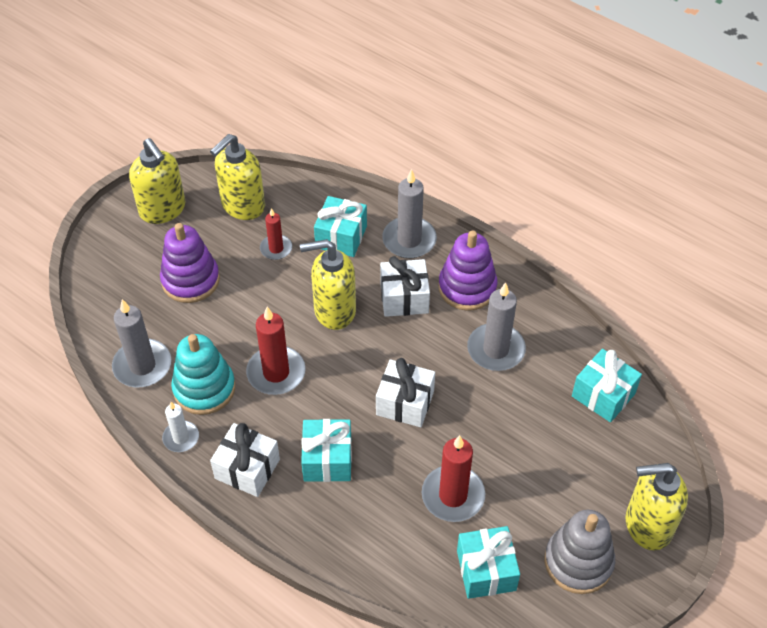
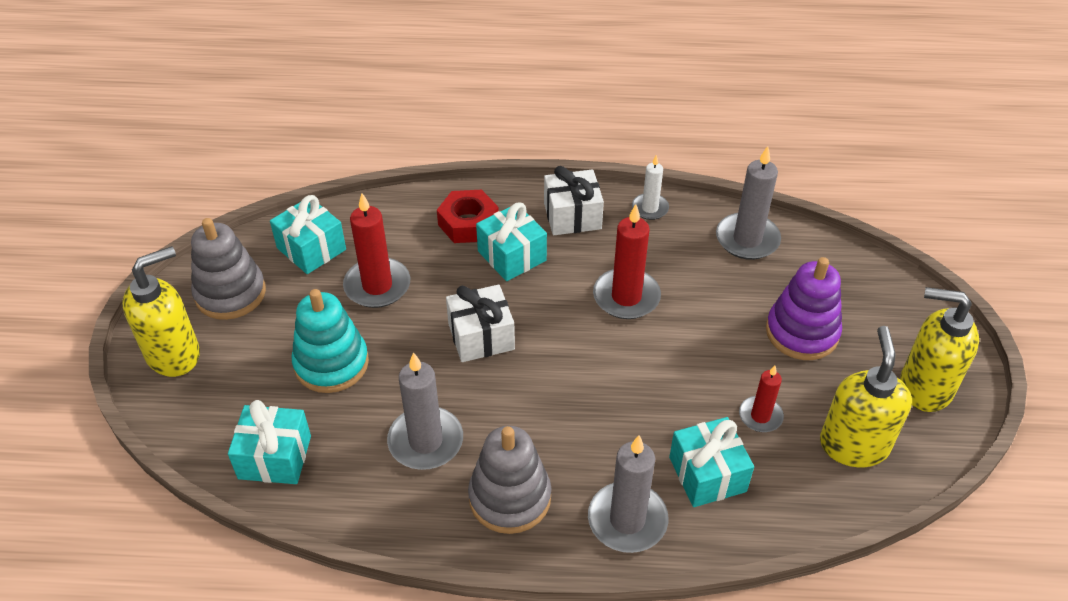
camera: 145 degrees right, 5 degrees down
turquoise stacking toy [171,334,235,415] -> turquoise stacking toy moved to [292,289,369,393]
yellow soap dispenser [300,239,356,330] -> none
white gift [380,256,430,317] -> none
purple stacking toy [438,230,498,311] -> grey stacking toy [468,426,551,534]
none -> red nut [437,190,499,243]

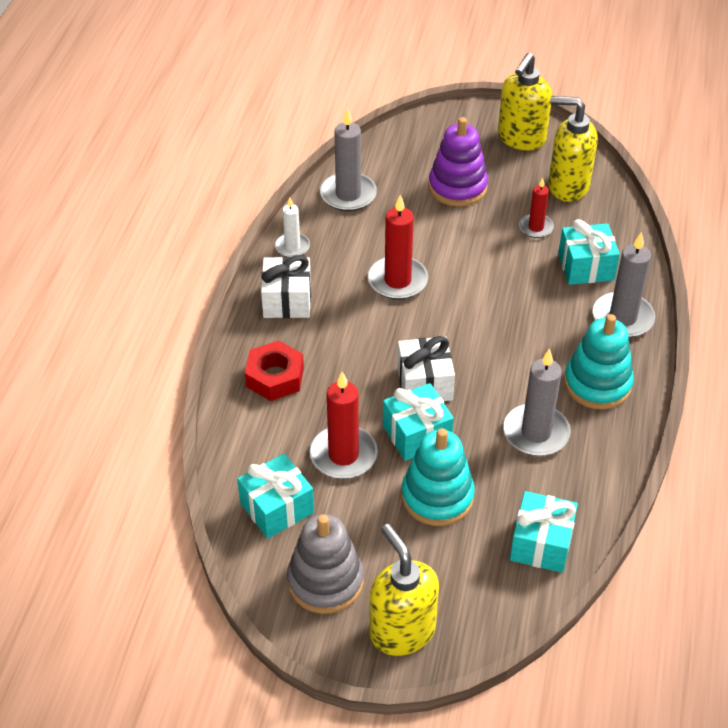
camera: 80 degrees left, 0 degrees up
grey stacking toy [468,426,551,534] -> turquoise stacking toy [564,314,634,409]
turquoise gift [476,203,547,281] -> turquoise gift moved to [383,383,454,461]

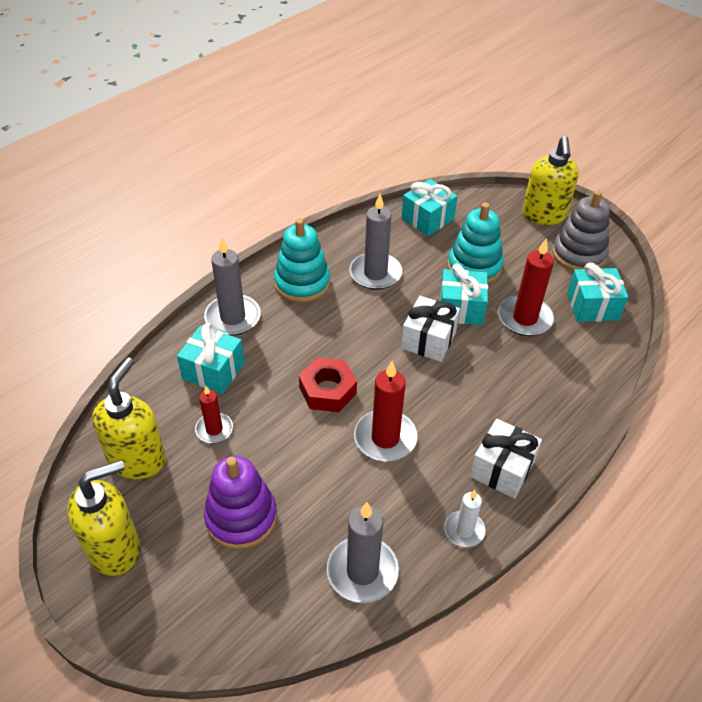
camera: 150 degrees left, 0 degrees up
red nut [245,340,304,401] -> red nut moved to [299,358,357,412]
yellow soap dispenser [548,96,598,202] -> yellow soap dispenser turned 120 degrees counterclockwise [92,357,166,479]

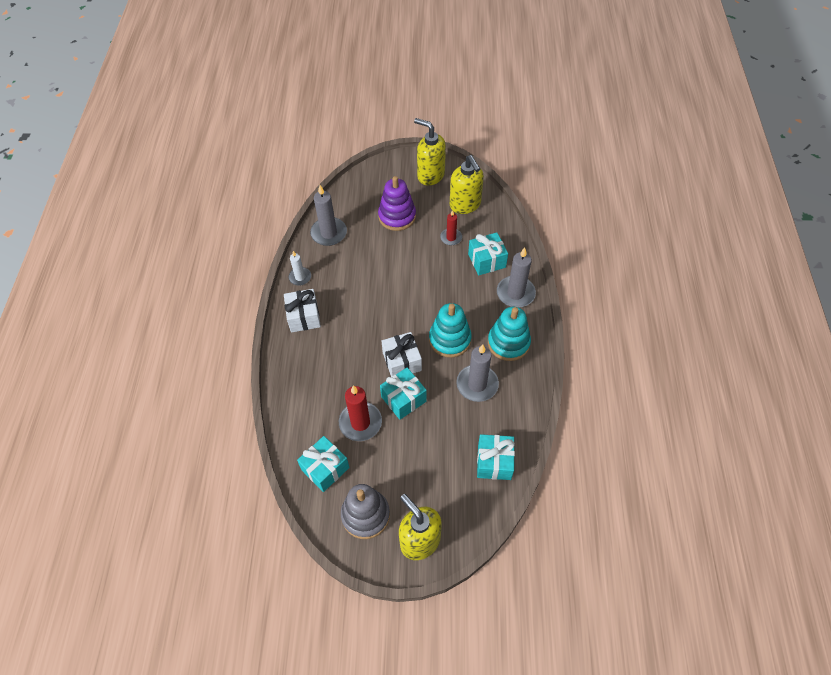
camera: 140 degrees right, 10 degrees up
yellow soap dispenser [67,460,140,576] -> yellow soap dispenser turned 105 degrees clockwise [414,118,446,186]
red nut [299,358,357,412] -> none
red candle [354,361,418,461] -> none
turquoise stacking toy [447,203,503,284] -> turquoise stacking toy moved to [429,303,472,358]

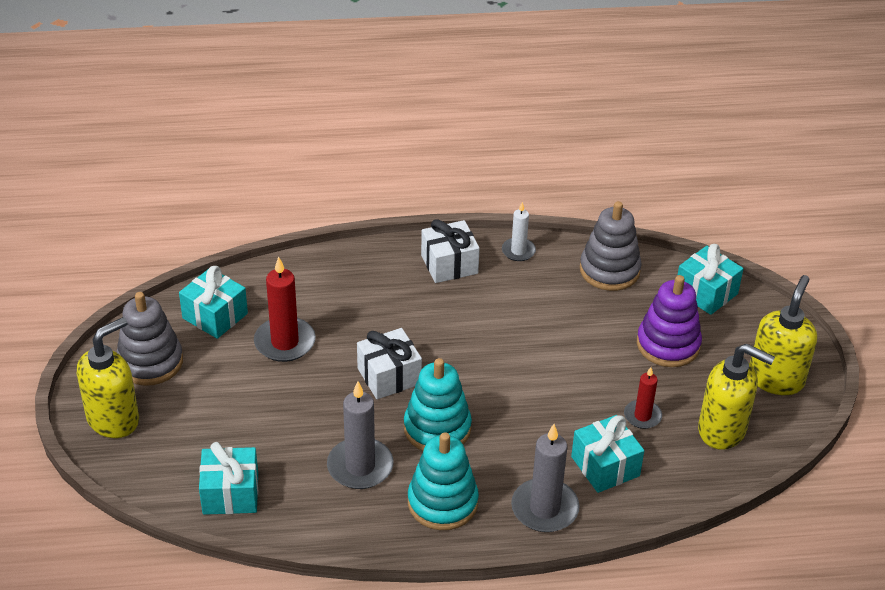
camera: 80 degrees right, 15 degrees down
grey candle [310,185,347,246] -> grey stacking toy [580,201,642,291]
turquoise gift [380,367,427,420] -> turquoise gift moved to [677,244,744,315]
yellow soap dispenser [450,155,484,214] -> yellow soap dispenser turned 120 degrees counterclockwise [698,344,775,450]

